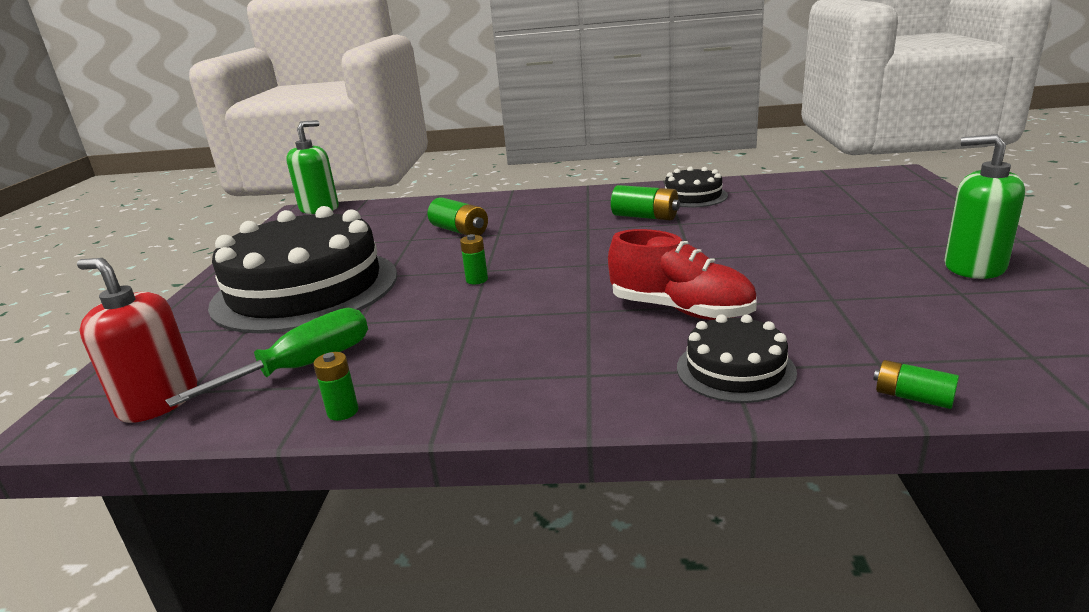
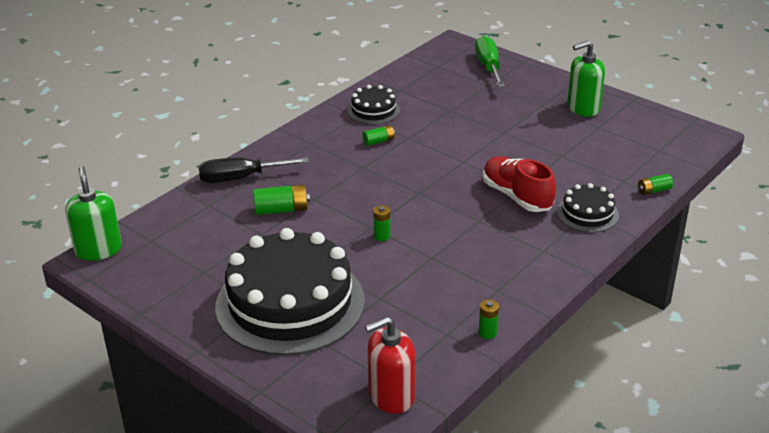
camera: 55 degrees left, 10 degrees up
green screwdriver [165,308,368,407] -> green screwdriver moved to [475,36,505,87]
red shoe [608,229,757,320] -> red shoe turned 105 degrees counterclockwise [483,156,556,212]
green battery [611,185,680,220] -> green battery [363,125,395,146], size x0.62
none -> black screwdriver [198,157,309,183]

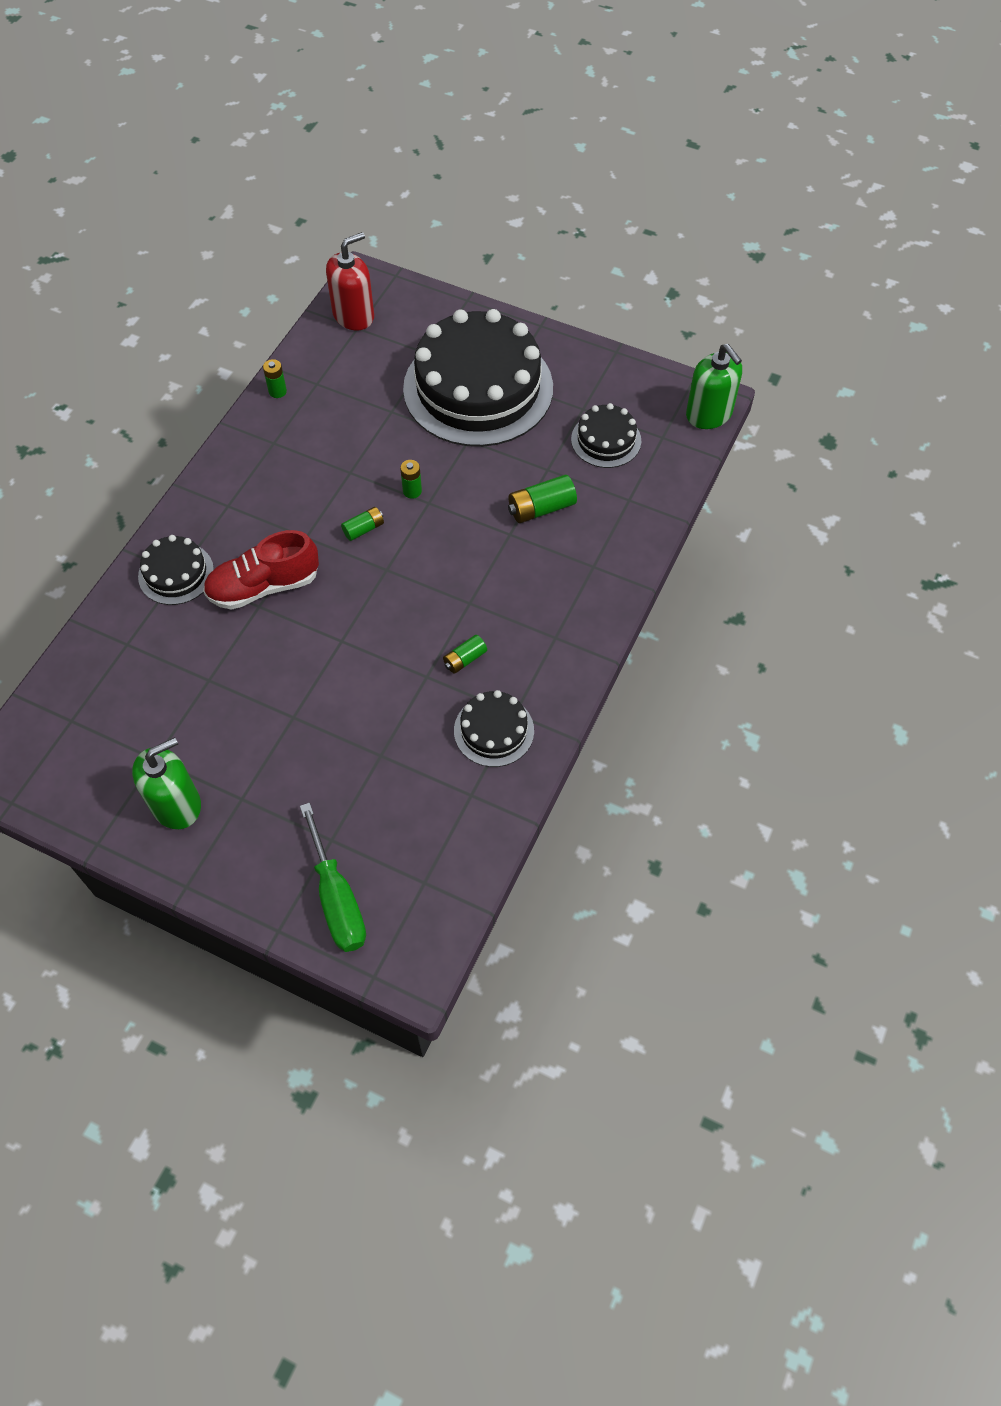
camera: 165 degrees right, 25 degrees up
black screwdriver [198,157,309,183] -> none
red shoe [483,156,556,212] -> red shoe turned 120 degrees clockwise [203,530,319,610]
green battery [638,174,673,195] -> green battery moved to [341,507,384,541]
none -> black cake [571,403,641,468]

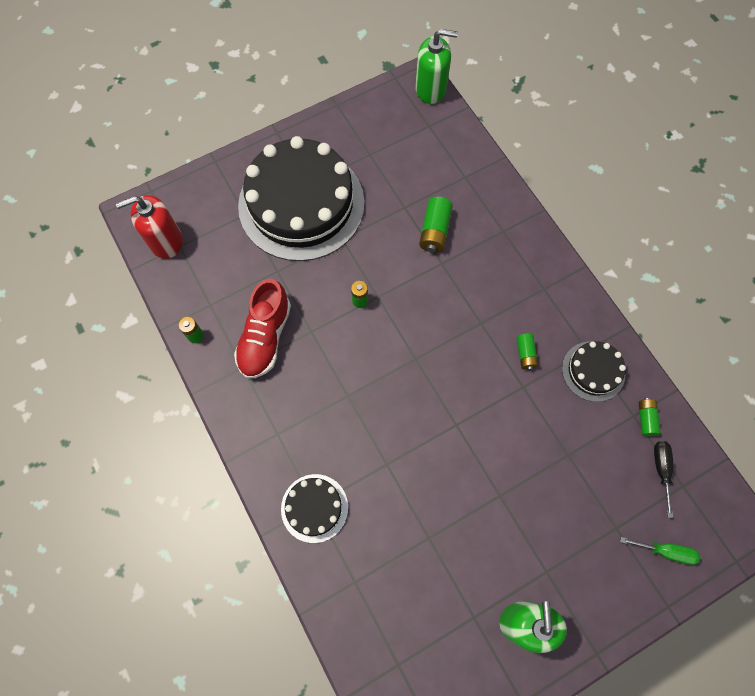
camera: 55 degrees left, 10 degrees up
red shoe [203,530,319,610] -> red shoe moved to [234,279,291,378]
green screwdriver [300,803,366,952] -> green screwdriver [620,537,700,565], size x0.59
red soap dispenser [326,232,374,330] -> red soap dispenser turned 105 degrees counterclockwise [116,195,183,259]
green battery [341,507,384,541] -> green battery moved to [639,398,661,436]
black cake [571,403,641,468] -> none
none -> black screwdriver [654,441,674,518]

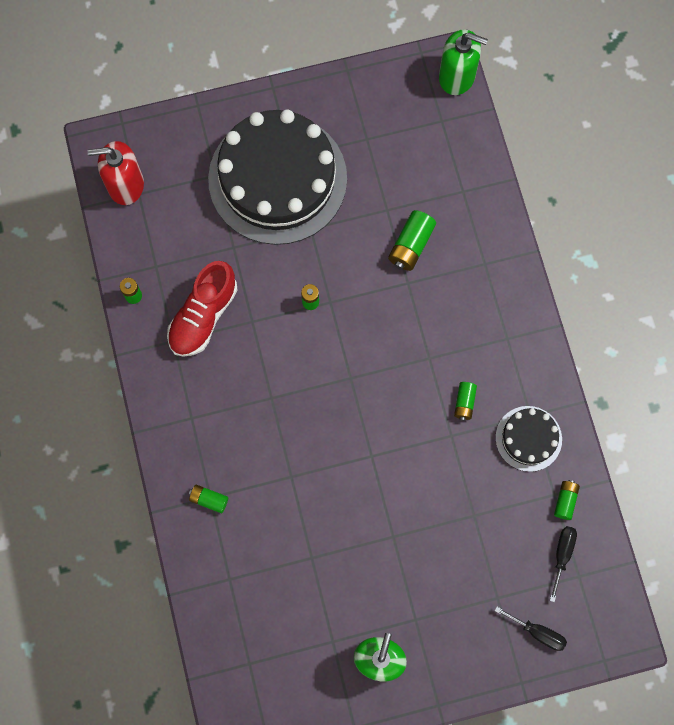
camera: 15 degrees right, 5 degrees up
black cake [281,474,348,543] -> green battery [189,485,228,513]
green screwdriver [620,537,700,565] -> black screwdriver [495,607,567,651]

